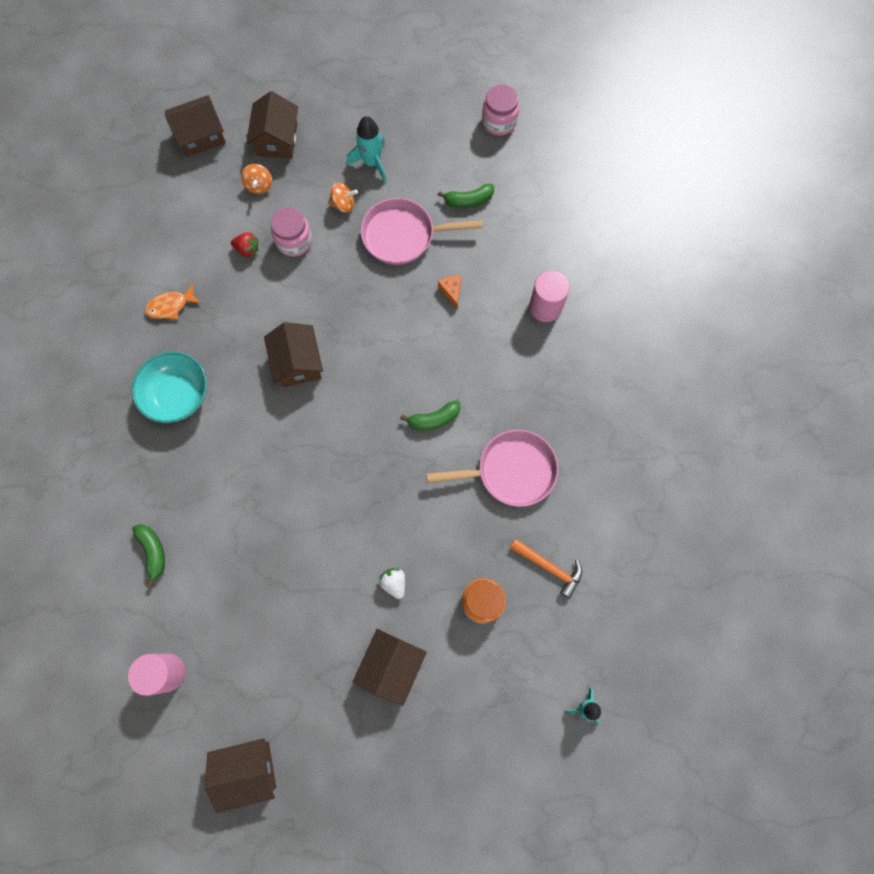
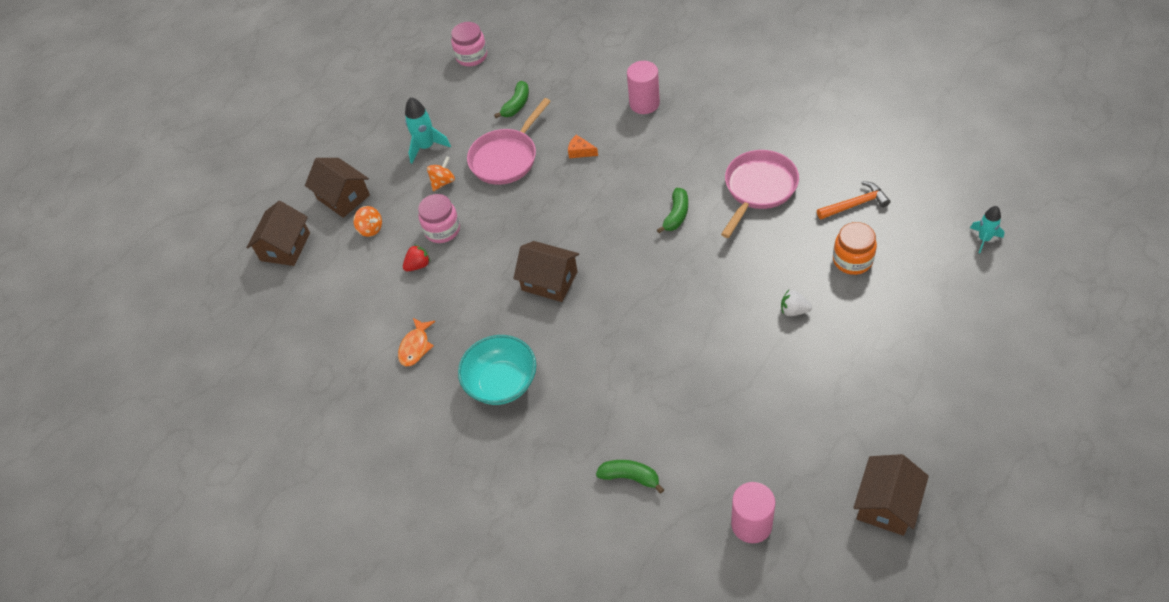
camera: 45 degrees left, 20 degrees down
brown house [353,629,427,706] -> none

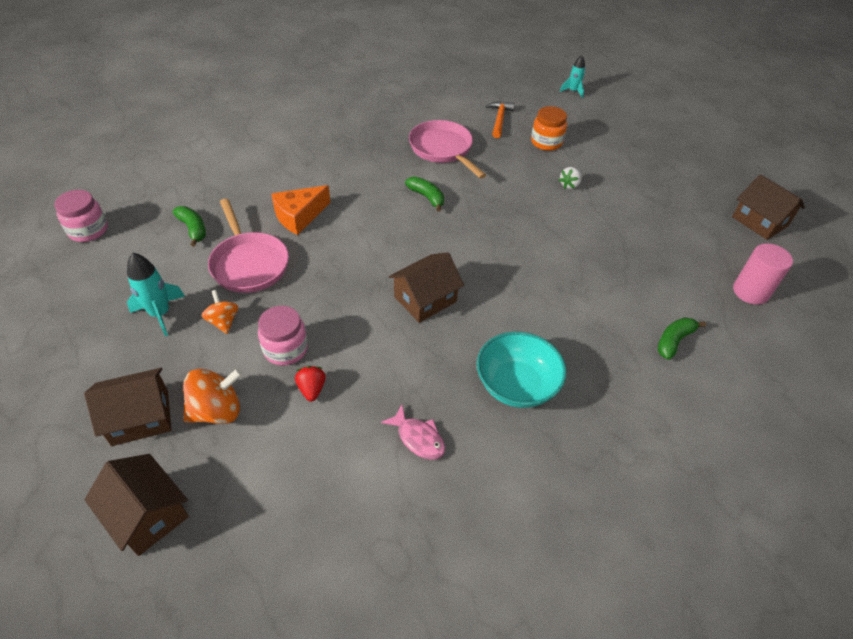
camera: 70 degrees left, 5 degrees down
orange spinning top [353,206,382,237] -> orange spinning top [183,368,243,424], size x1.59
orange fish [398,318,435,366] -> pink fish [381,405,445,460]
orange cheese [568,135,598,158] -> orange cheese [271,185,331,235], size x1.87
pink cylinder [627,61,660,114] -> none

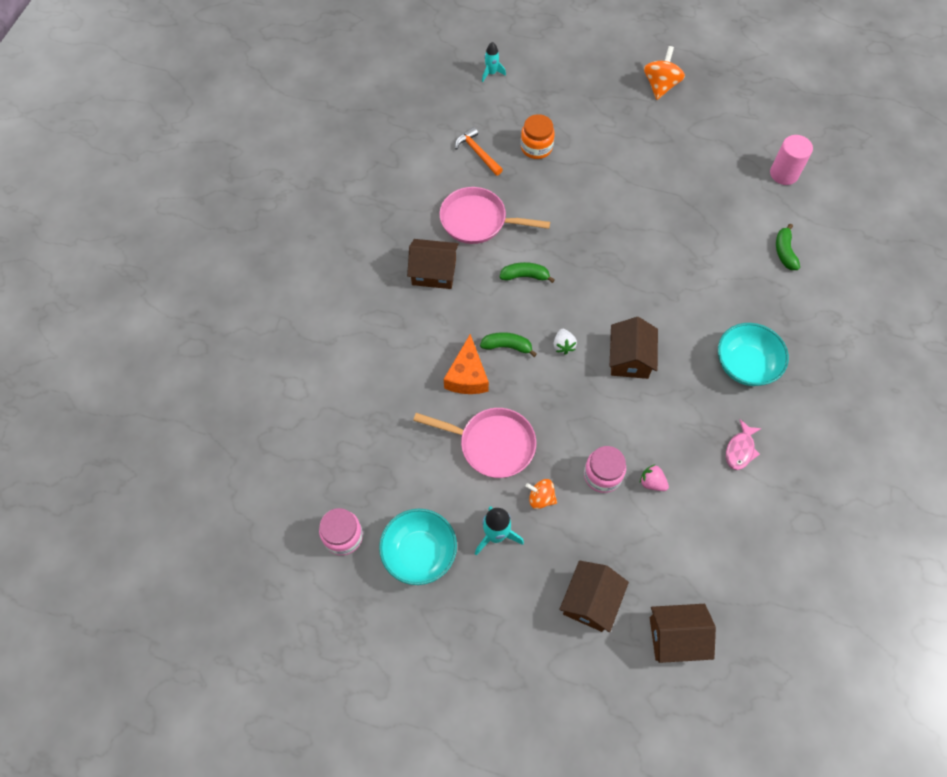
camera: 45 degrees left, 15 degrees up
green banana [173,206,206,247] -> green banana moved to [480,332,537,357]
orange spinning top [183,368,243,424] -> orange spinning top moved to [644,46,685,100]
red strawberry [295,366,326,401] -> pink strawberry [640,464,669,491]
pink fish [381,405,445,460] -> pink fish turned 120 degrees clockwise [726,419,762,470]
white strawberry [559,167,582,189] -> white strawberry moved to [554,329,577,355]
brown house [732,174,805,240] -> brown house moved to [407,239,459,289]
none -> turquoise bowl [379,509,457,585]

